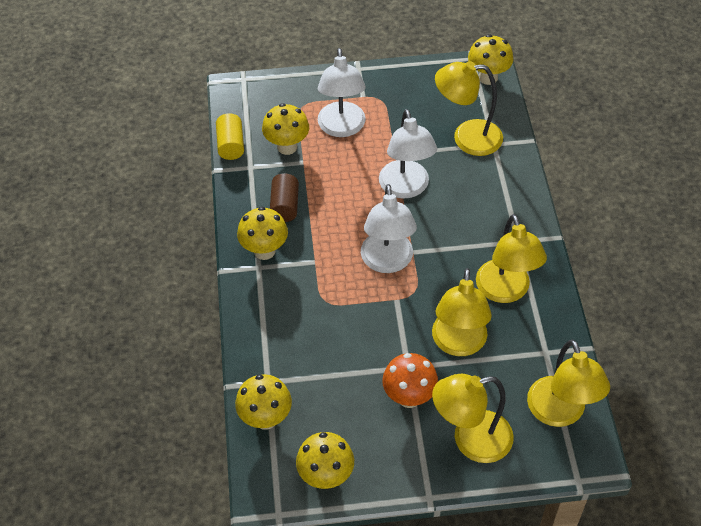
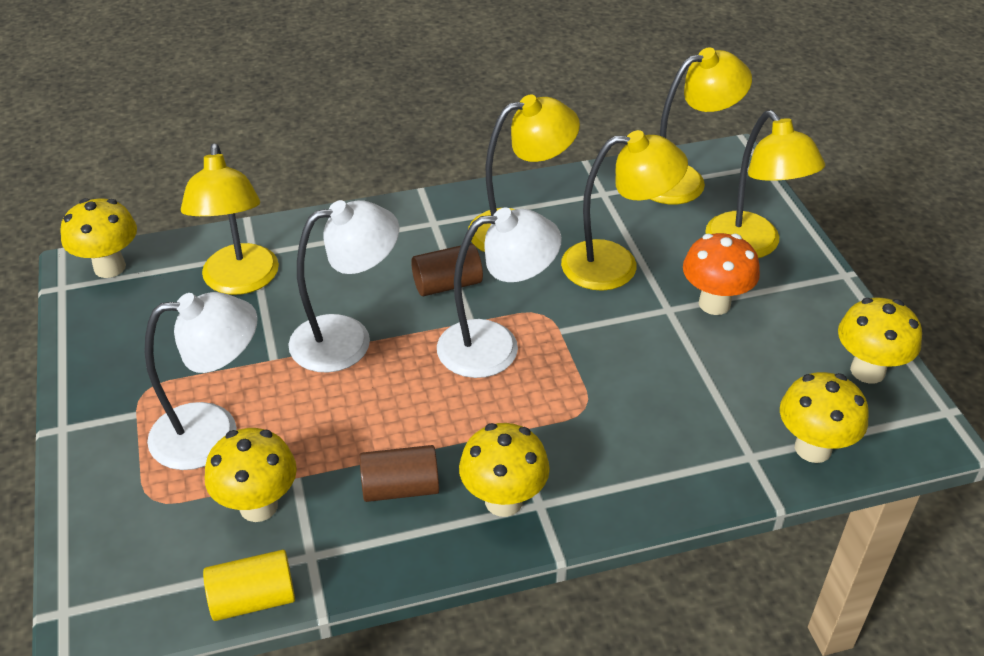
camera: 100 degrees left, 10 degrees down
none -> brown cylinder [411,243,483,296]

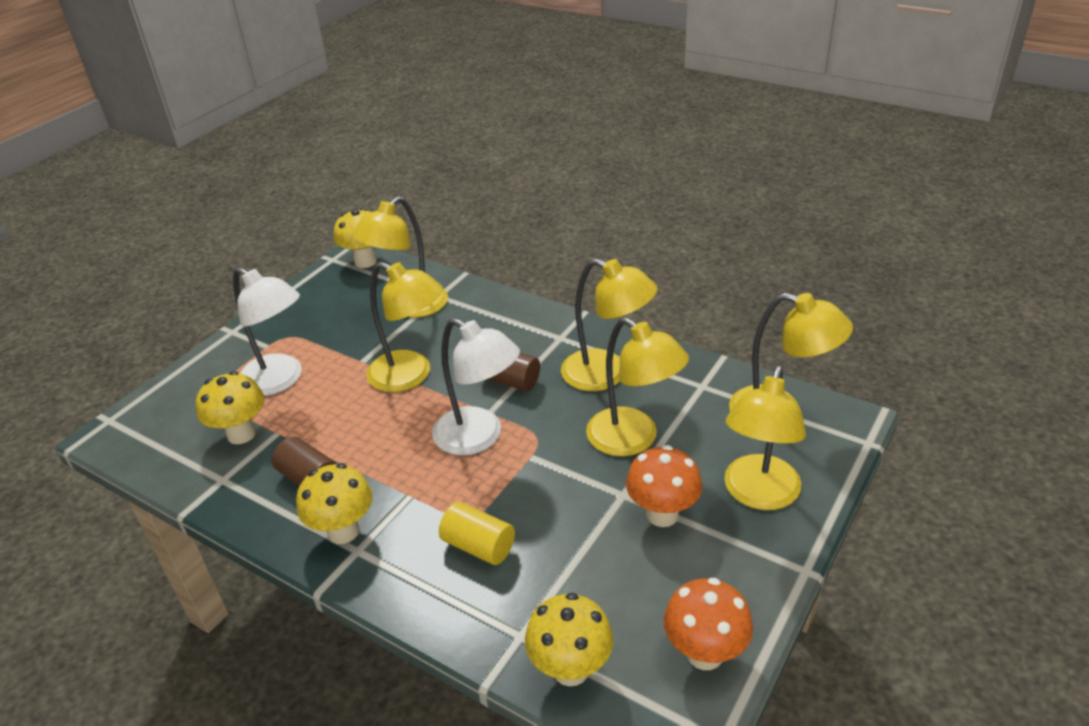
camera: 50 degrees right, 5 degrees down
yellow cylinder [203,550,295,621] -> yellow cylinder moved to [439,502,515,565]
white lamp [288,200,399,373] -> yellow lamp [366,262,443,392]
yellow mushroom [838,297,922,384] -> orange mushroom [664,578,753,670]

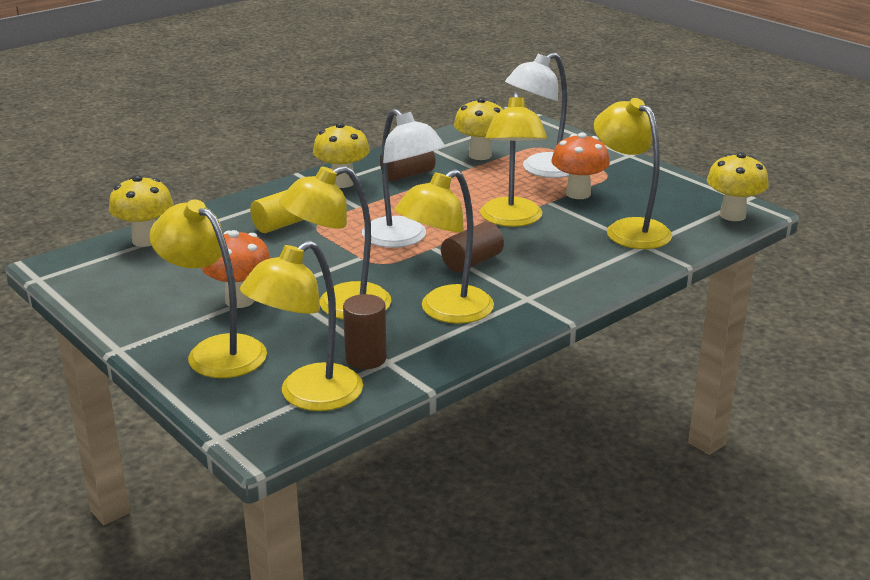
camera: 105 degrees right, 10 degrees down
yellow lamp [366,262,443,392] -> yellow lamp turned 45 degrees counterclockwise [480,92,547,227]
white lamp [432,318,520,455] -> white lamp turned 90 degrees counterclockwise [362,108,445,248]
orange mushroom [664,578,753,670] -> orange mushroom moved to [551,132,610,199]
none -> brown cylinder [343,294,387,369]

